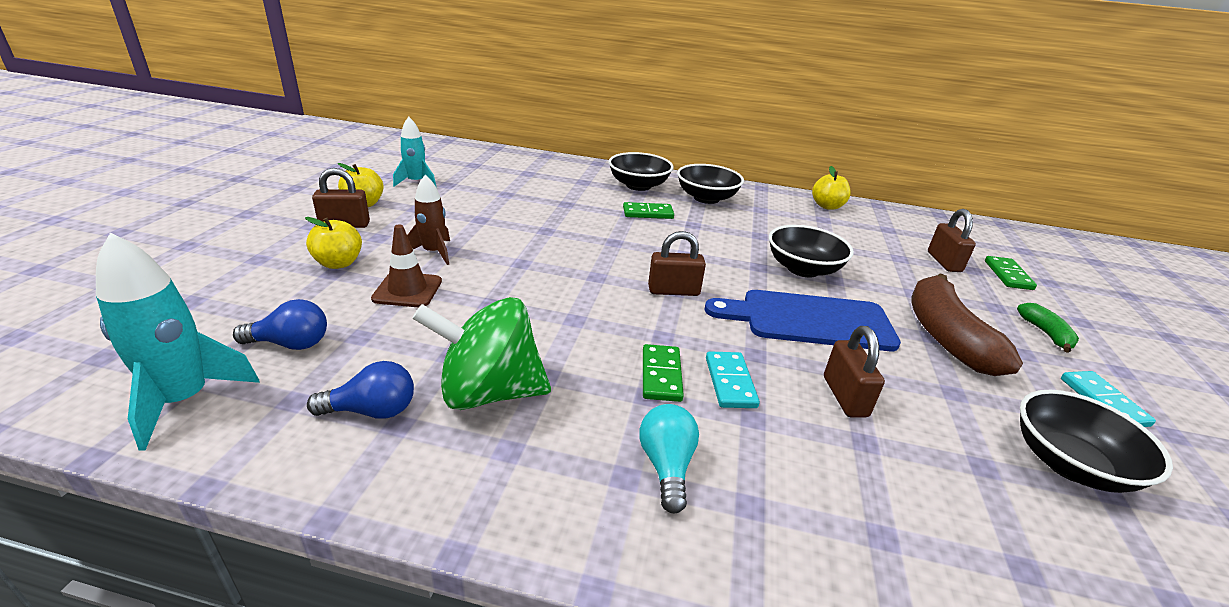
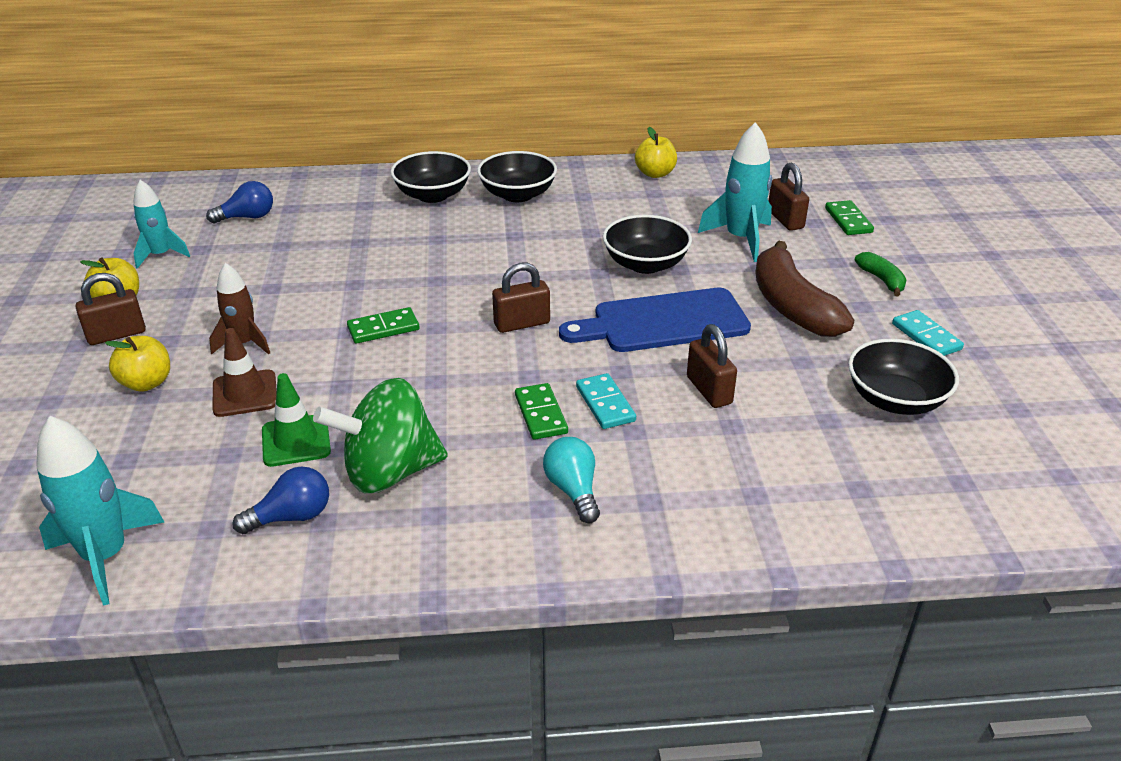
camera: 15 degrees left, 5 degrees up
blue light bulb [233,299,327,350] -> blue light bulb moved to [206,181,273,224]
green domino [623,202,674,219] -> green domino moved to [347,307,419,344]
none -> green traffic cone [262,373,331,467]
none -> turquoise rocket [698,122,772,262]

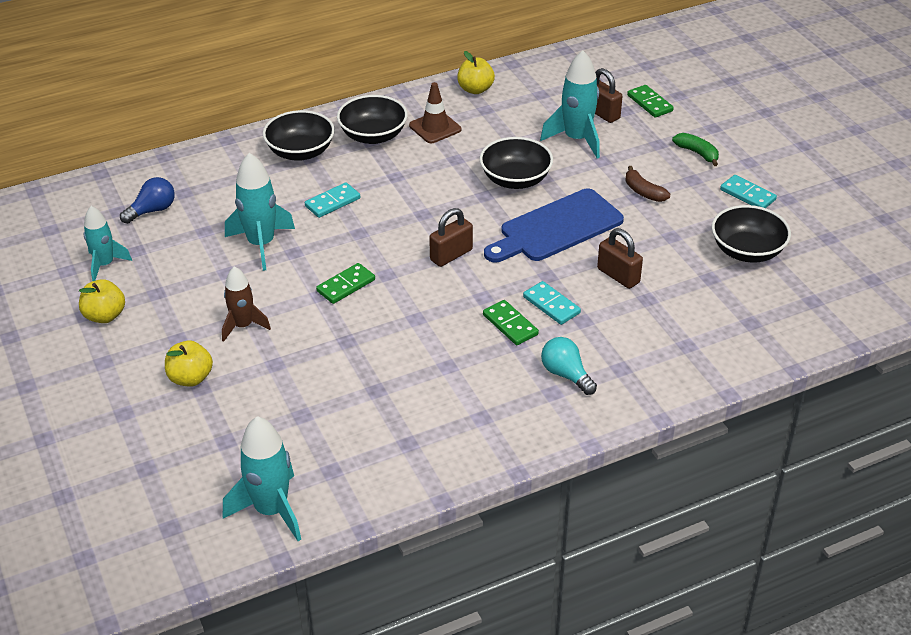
camera: 20 degrees left, 5 degrees up
brown padlock [76,273,146,345] -> none
brown traffic cone [213,328,277,417] -> brown traffic cone moved to [409,82,461,143]
blue light bulb [232,466,329,534] -> none
green traffic cone [262,373,331,467] -> none
green spinning top [313,378,447,494] -> none
brown banana [755,241,854,337] -> brown banana [625,166,670,202], size x0.49
none -> turquoise rocket [225,153,295,271]
none -> turquoise domino [305,182,360,218]

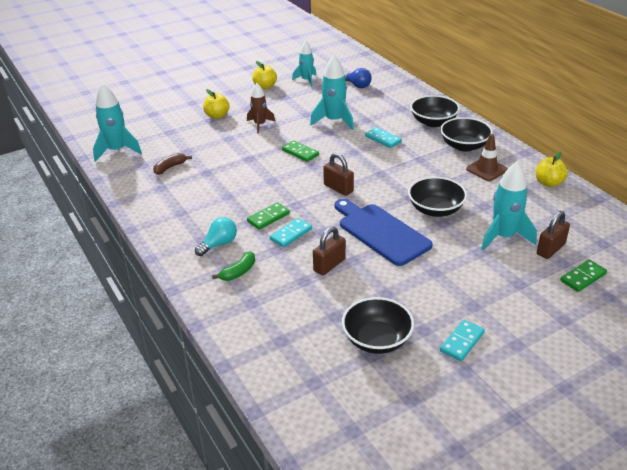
camera: 85 degrees right, 5 degrees down
brown banana [625,166,670,202] -> brown banana moved to [153,153,192,175]
green banana [672,133,719,166] -> green banana moved to [212,251,255,281]

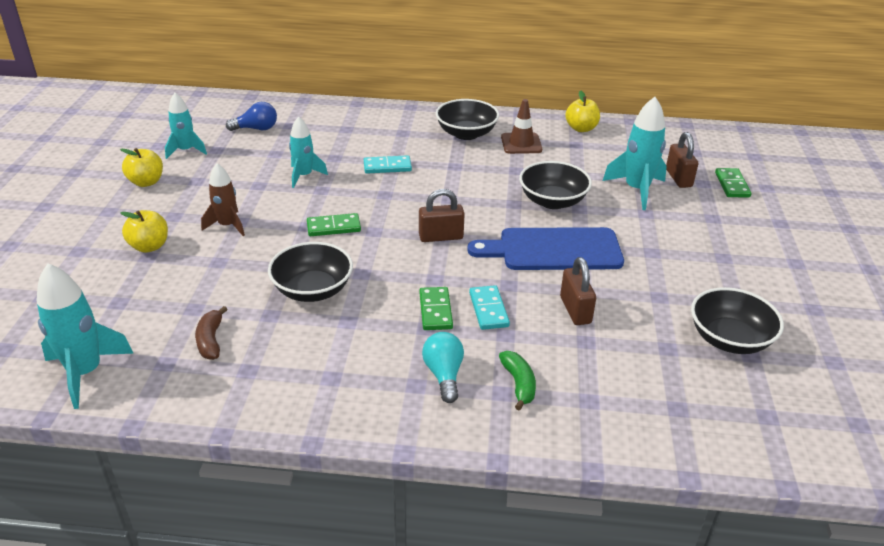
camera: 55 degrees left, 0 degrees up
turquoise rocket [310,55,354,130] -> turquoise rocket [289,116,328,188], size x0.66
black bowl [410,95,460,127] -> black bowl moved to [268,242,353,302]
turquoise domino [440,320,485,361] -> none

